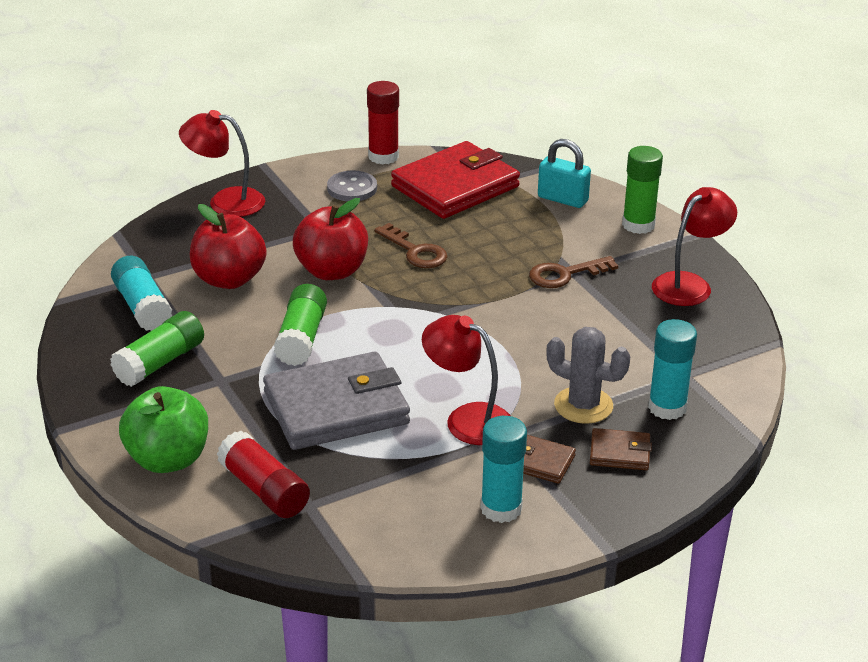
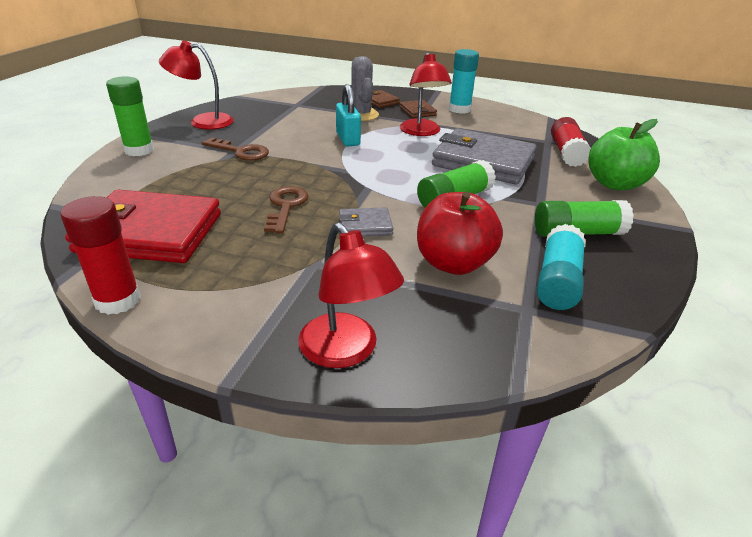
camera: 135 degrees left, 0 degrees up
red apple [293,198,368,280] -> grey wallet [339,207,394,236]
grey button [327,170,377,201] -> none
turquoise padlock [538,139,591,208] -> turquoise padlock moved to [336,84,361,147]
turquoise glue stick [648,319,697,420] -> none

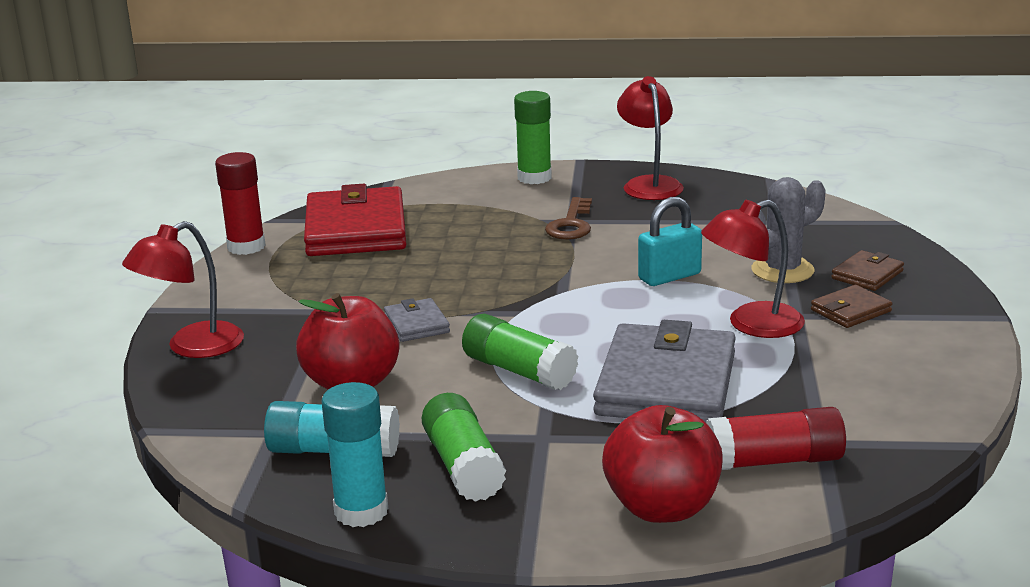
camera: 80 degrees right, 10 degrees down
brown key [264,186,309,233] -> none
turquoise glue stick [449,49,479,114] -> turquoise glue stick moved to [321,382,388,527]
green apple [588,119,660,190] -> red apple [602,405,723,523]

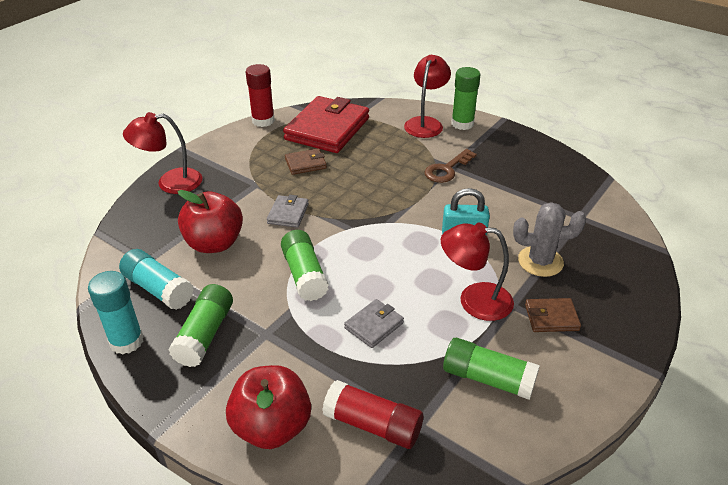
camera: 30 degrees right, 15 degrees up
grey wallet [593,320,736,423] -> grey wallet [344,299,404,348], size x0.46
red lamp [617,76,684,200] -> red lamp moved to [404,55,451,138]
brown wallet [831,250,904,291] -> brown wallet moved to [285,148,327,175]
none -> green glue stick [443,338,540,400]

